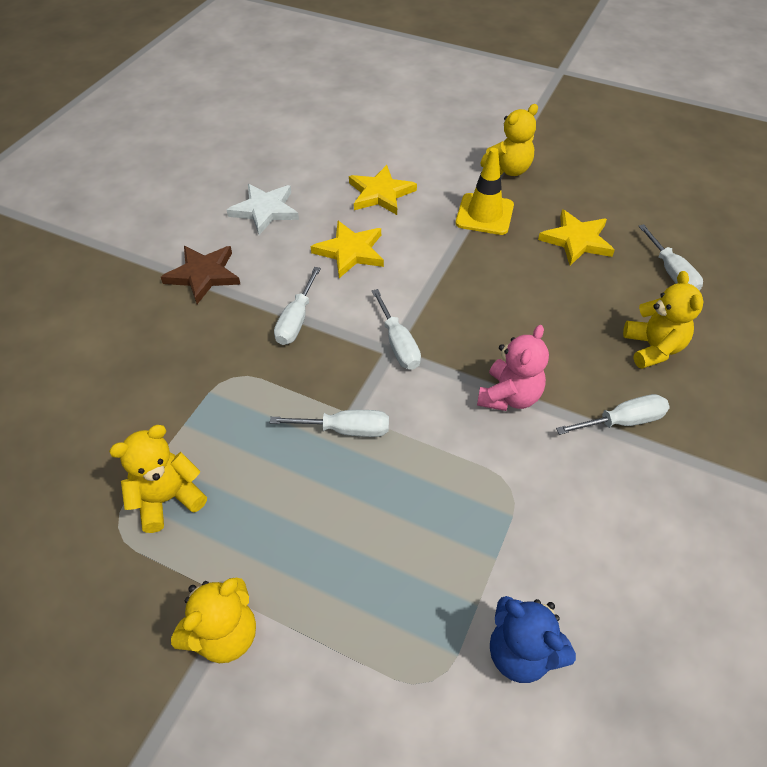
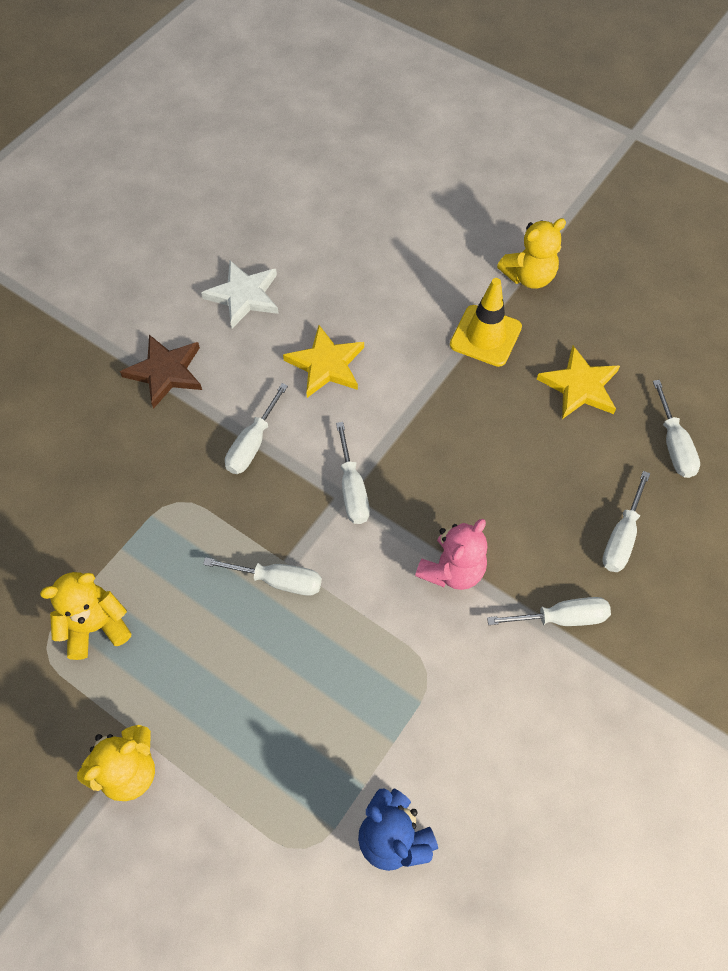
camera: 10 degrees right, 10 degrees up
yellow star [349,165,417,215] -> none
yellow teddy bear [623,271,703,369] -> white screwdriver [602,471,650,572]

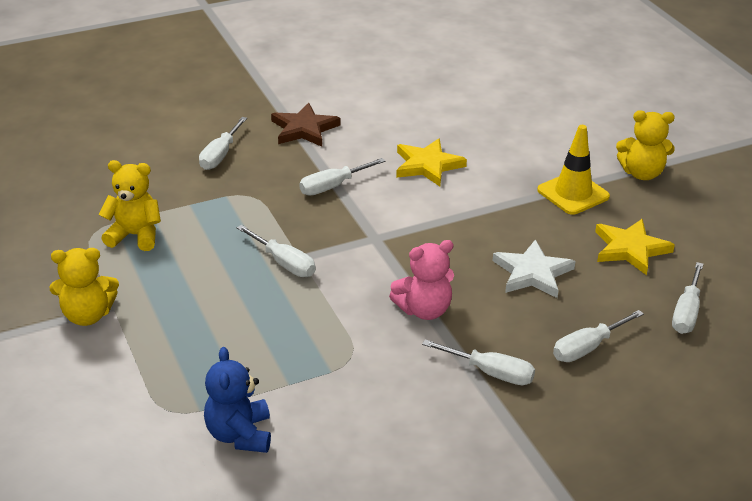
camera: 30 degrees right, 25 degrees down
white star [201,260,279,328] -> white star moved to [493,239,576,298]
white screwdriver [336,422,370,524] -> white screwdriver moved to [199,117,247,170]

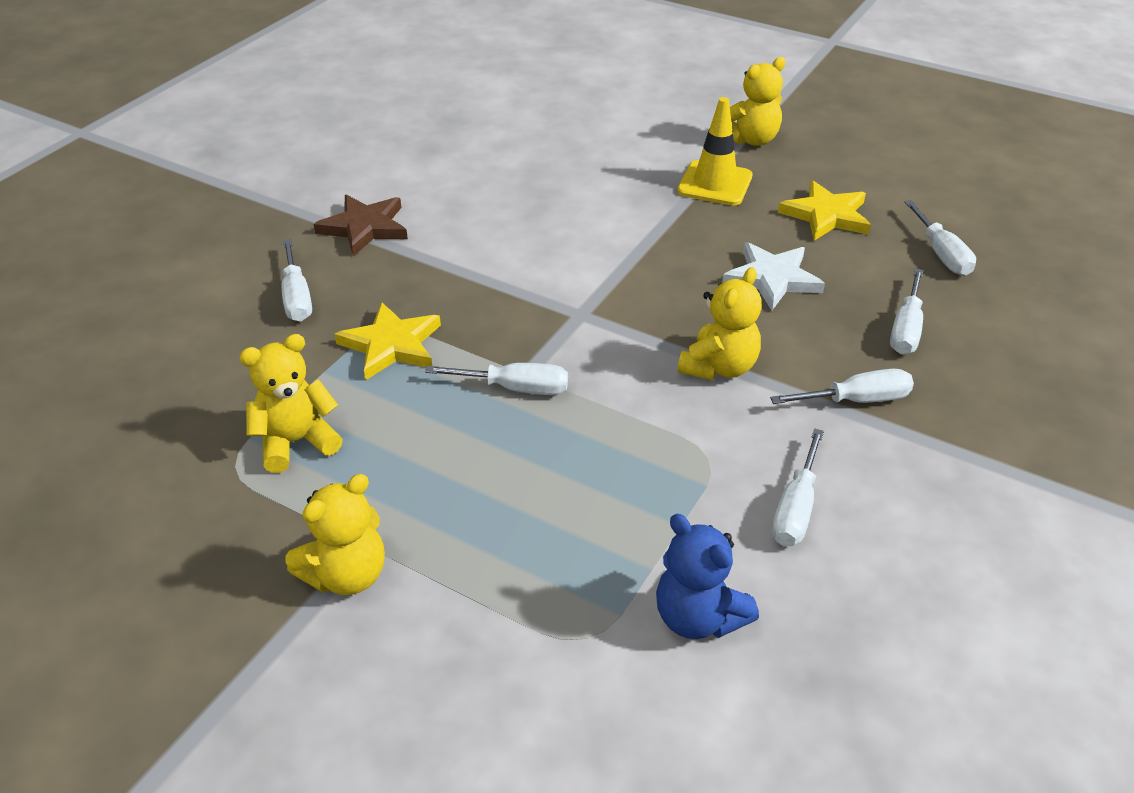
camera: 35 degrees left, 5 degrees up
white screwdriver [299,158,386,195] -> white screwdriver moved to [772,429,824,547]
pink teddy bear [389,240,454,320] -> yellow teddy bear [678,267,762,380]
yellow star [396,138,467,186] -> yellow star moved to [335,302,441,381]

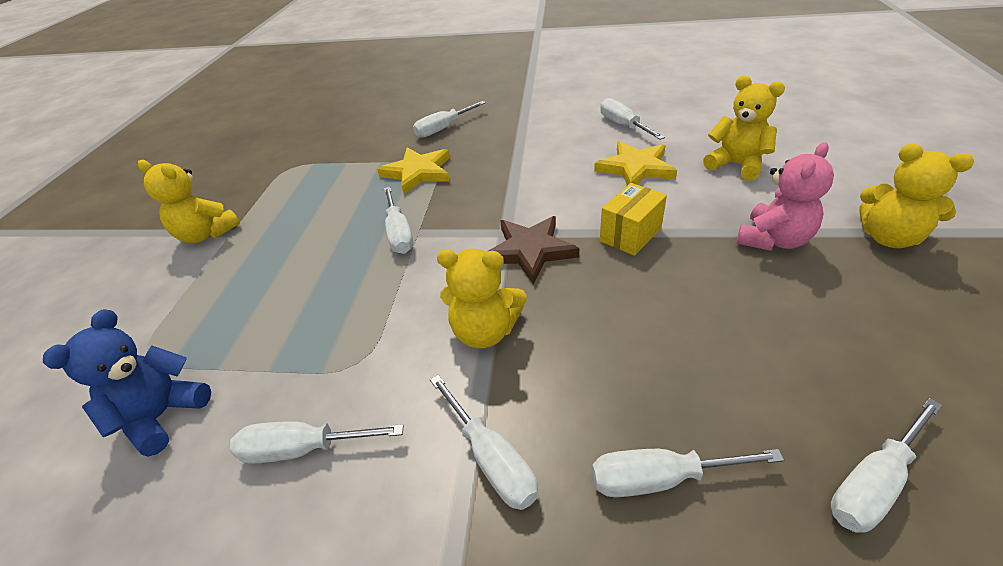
camera: 70 degrees right, 0 degrees up
yellow teddy bear [239,334,343,473] -> yellow teddy bear moved to [703,76,785,181]
brown star [313,195,408,256] -> brown star moved to [487,216,579,284]
yellow traffic cone [677,97,753,205] -> pink teddy bear [736,142,834,251]
white star [722,242,825,311] -> none
yellow star [778,180,871,241] -> yellow star moved to [594,141,677,185]
none -> white screwdriver [600,98,665,140]
none -> yellow box [600,183,667,256]

